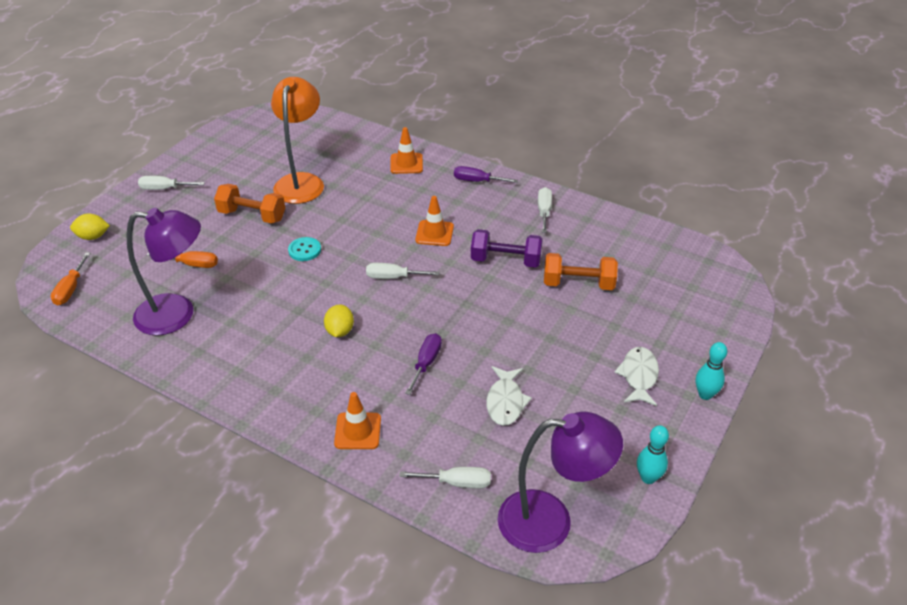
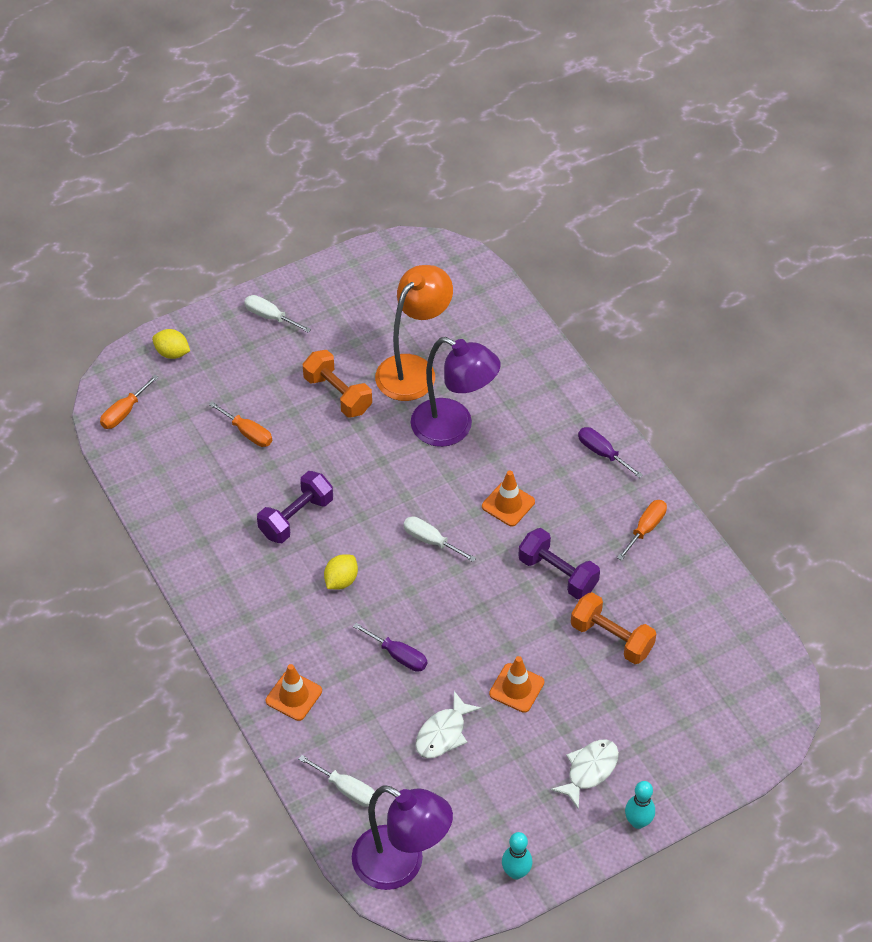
camera: 30 degrees right, 10 degrees up
purple lamp [126,208,201,336] -> purple lamp moved to [411,337,501,447]
turquoise button [288,237,321,261] -> none
orange traffic cone [390,127,423,174] -> orange traffic cone moved to [489,656,544,713]
purple screwdriver [405,333,442,395] -> purple screwdriver turned 75 degrees clockwise [353,623,427,672]
white screwdriver [538,187,552,233] -> orange screwdriver [617,500,667,561]
none -> purple dumbbell [257,471,333,543]

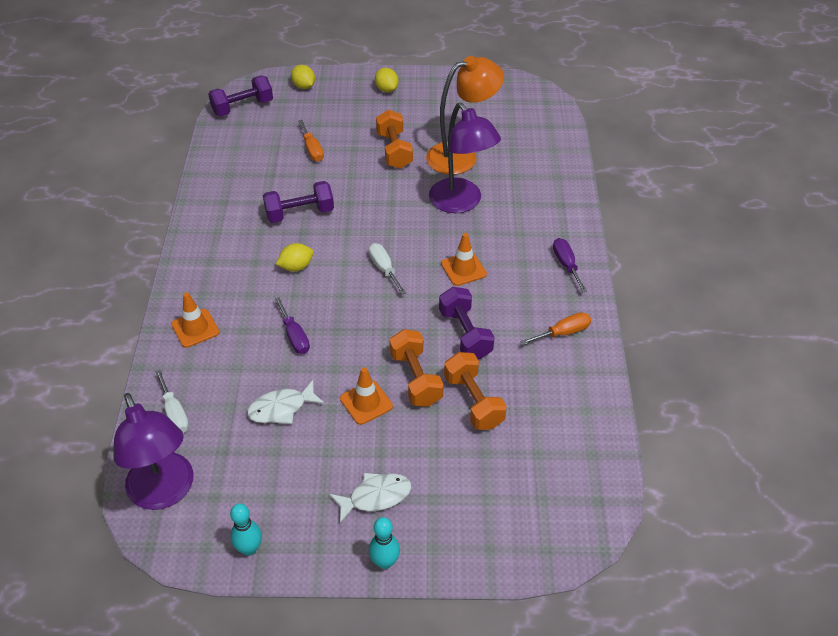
camera: 30 degrees right, 5 degrees down
orange screwdriver [100,375,159,429] -> purple dumbbell [208,76,273,116]
white screwdriver [244,295,311,333] -> yellow lemon [375,68,399,92]
none -> orange dumbbell [389,329,444,407]

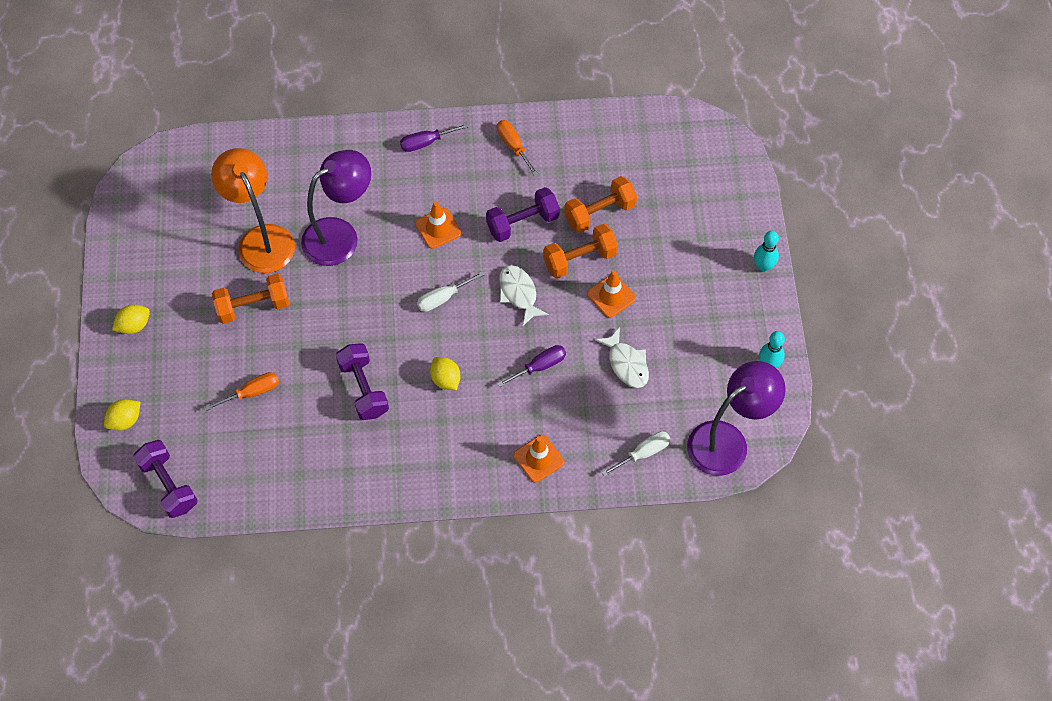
camera: 95 degrees left, 15 degrees up
white fish [329,473,412,523] -> white fish moved to [499,265,549,326]

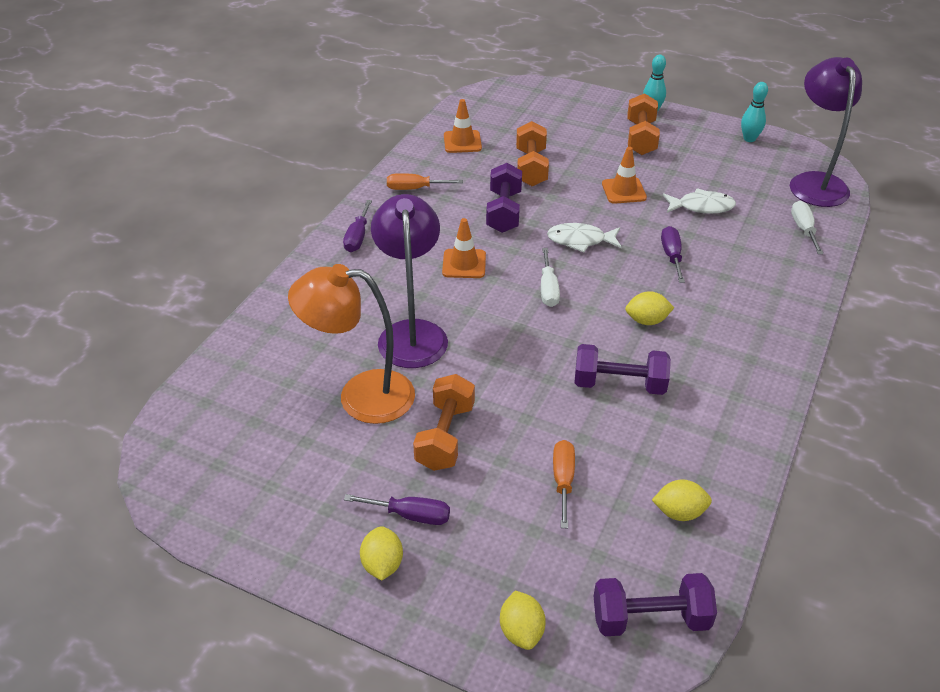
camera: 60 degrees left, 20 degrees down
orange traffic cone [514,435,564,483] -> orange traffic cone moved to [444,99,482,153]
orange dumbbell [543,224,618,278] -> orange dumbbell moved to [627,93,660,155]
none -> purple screwdriver [344,494,450,525]
none -> yellow lemon [652,479,712,521]

